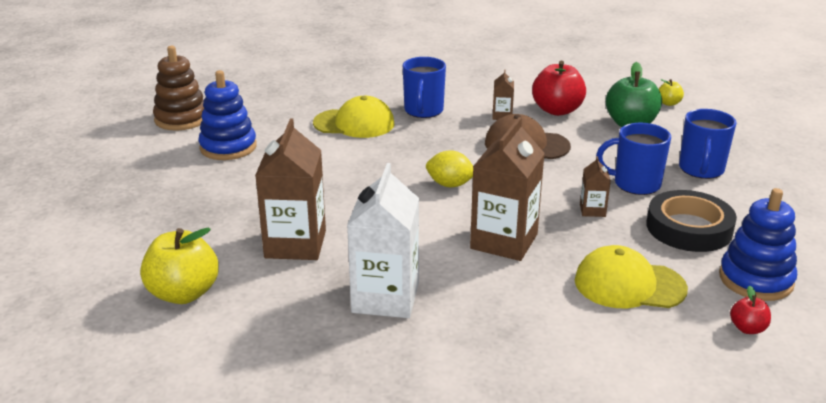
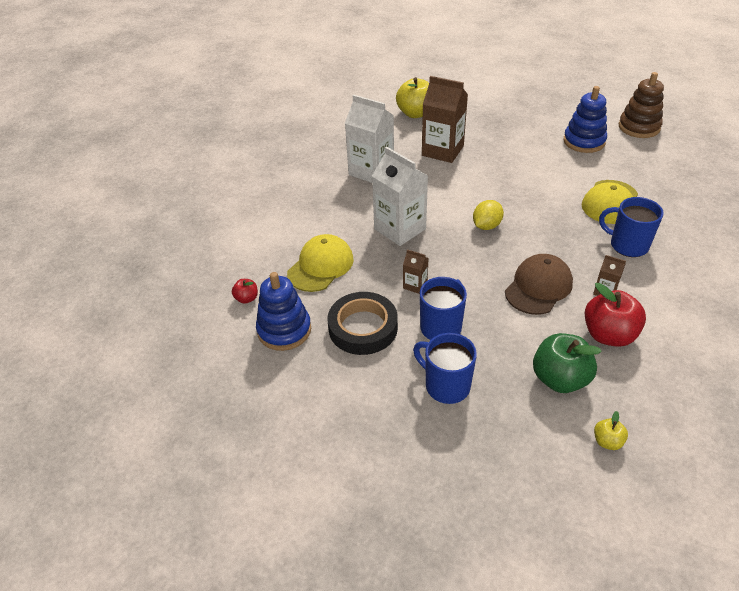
camera: 115 degrees right, 15 degrees up
brown carton [470,117,545,261] -> white carton [372,146,428,246]

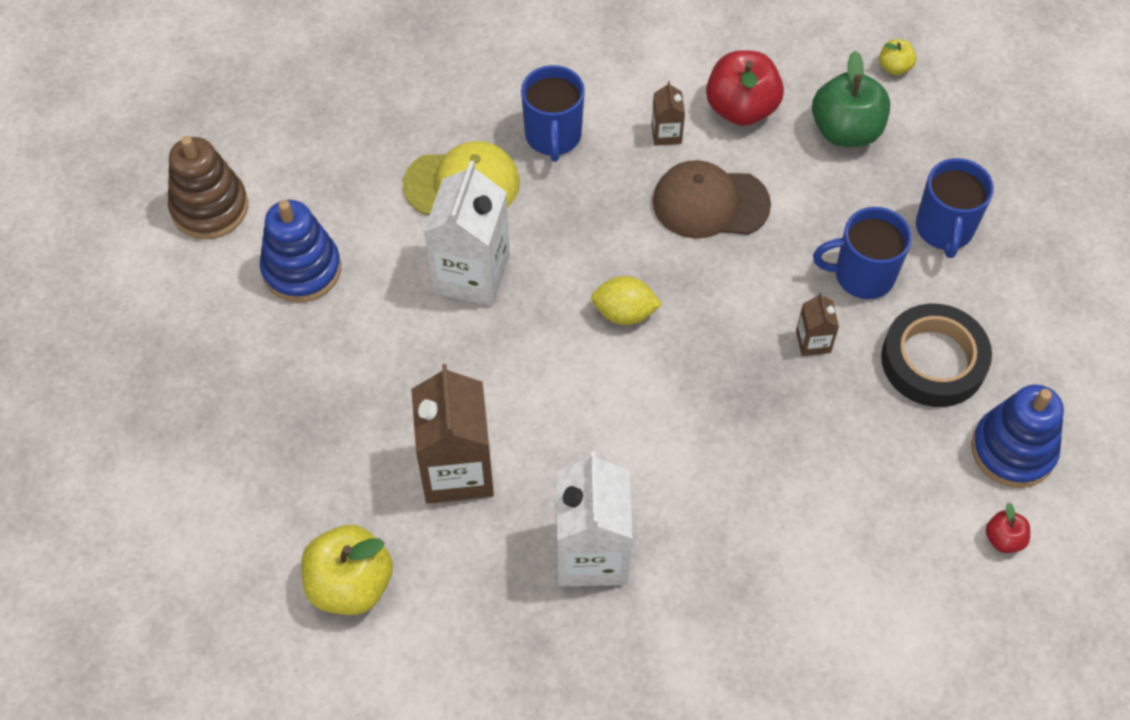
camera: 125 degrees left, 15 degrees up
yellow cap [287,234,354,292] -> none
white carton [372,146,428,246] -> white carton moved to [424,161,510,306]

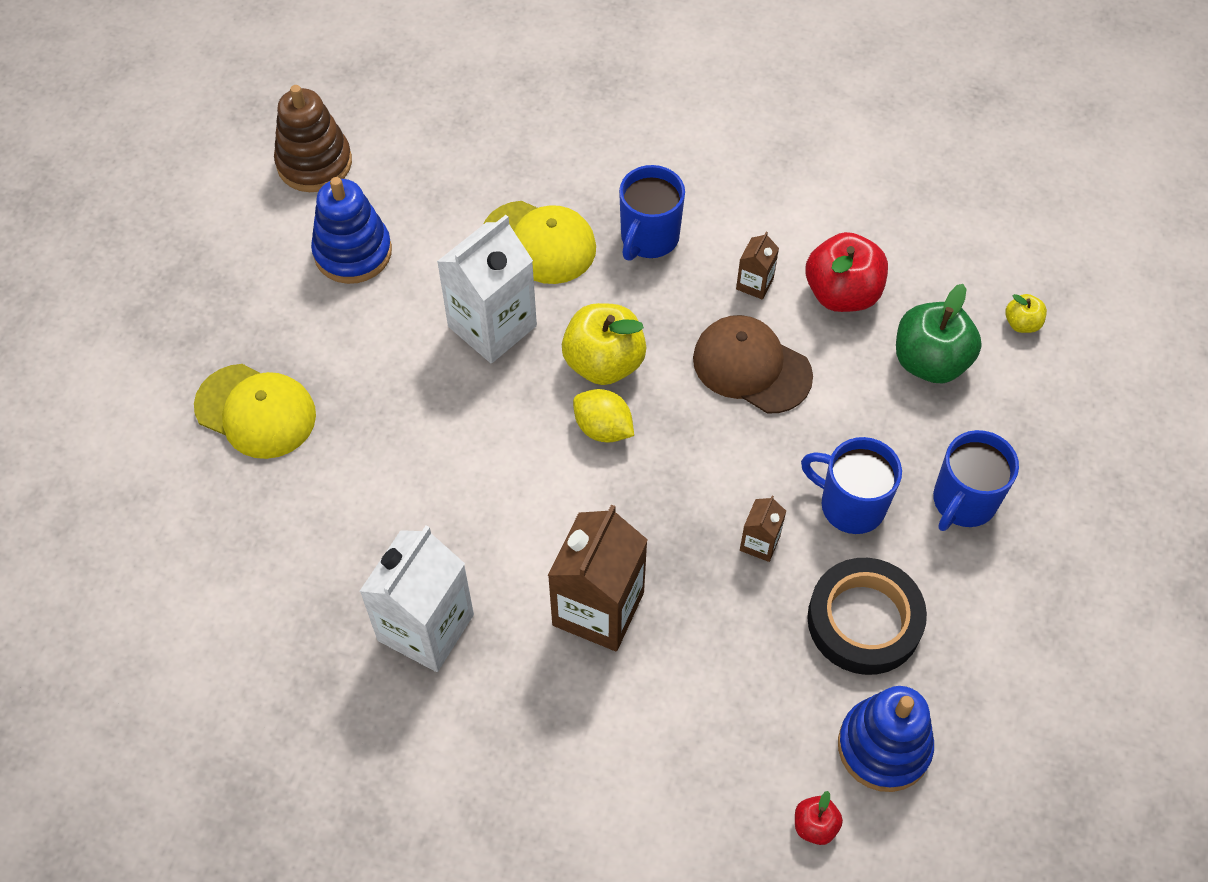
camera: 30 degrees right, 0 degrees up
yellow apple [301,525,393,615] -> yellow apple moved to [562,303,647,385]
brown carton [411,364,494,504] -> brown carton moved to [548,504,648,651]
none -> yellow cap [194,364,316,459]

